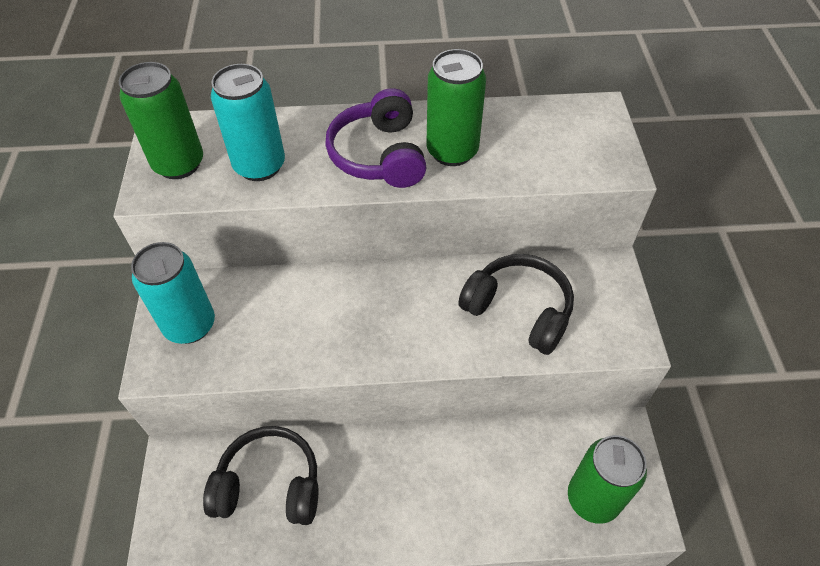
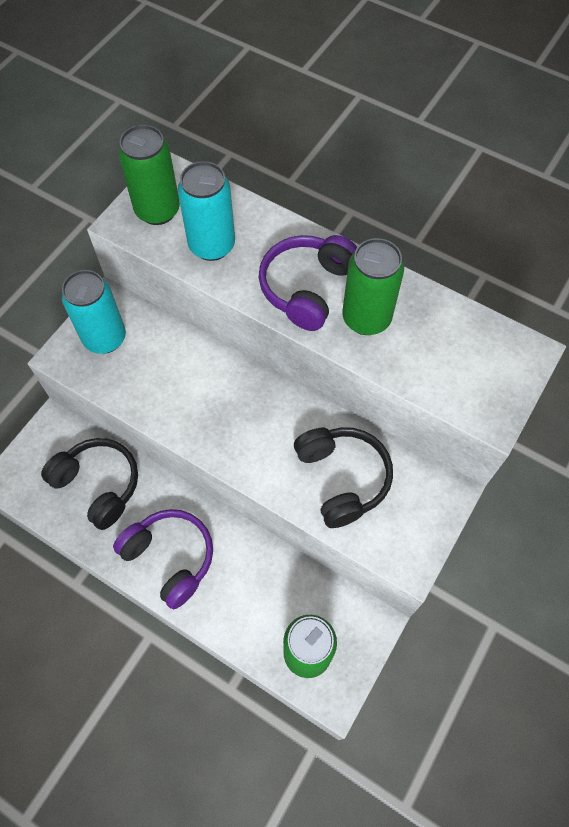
camera: 35 degrees right, 10 degrees up
none -> purple headphones [113,509,213,609]

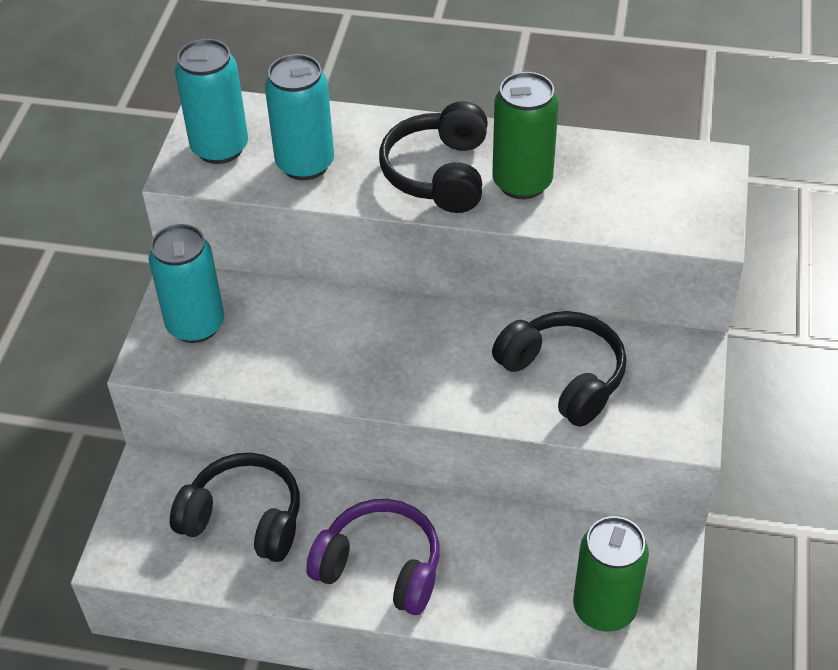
camera: 20 degrees left, 15 degrees down
green can [118,125,180,225] -> turquoise can [175,39,248,164]
purple headphones [259,235,357,331] -> black headphones [379,101,488,213]

